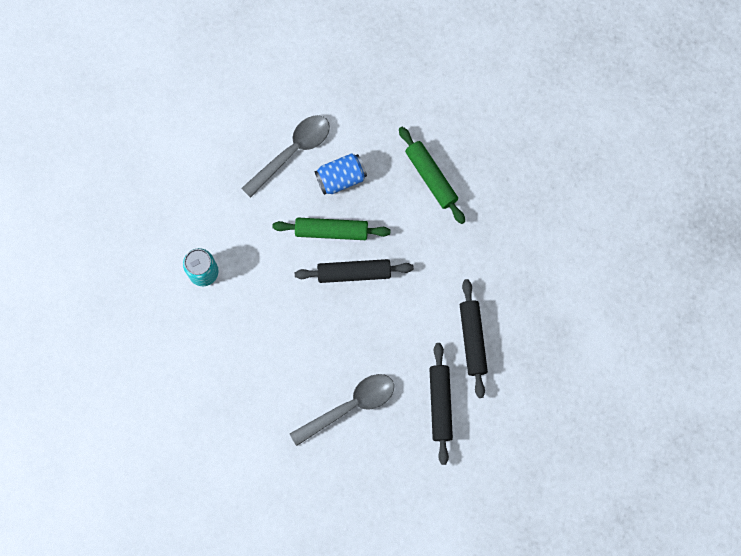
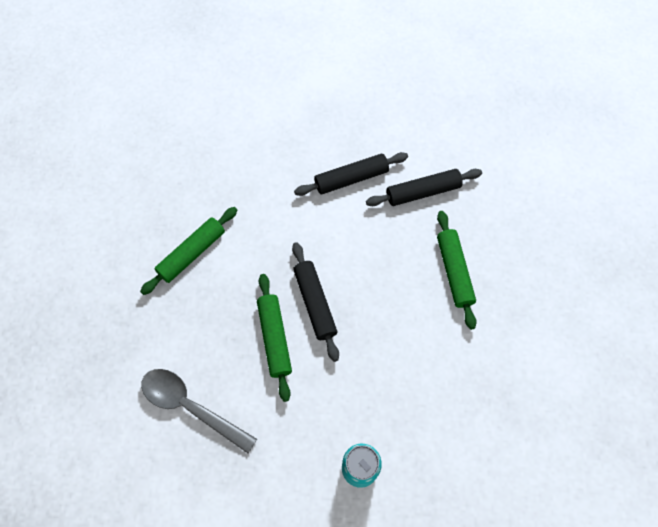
camera: 105 degrees left, 10 degrees down
grey spoon [290,374,394,446] -> green rolling pin [437,211,476,330]
blue can [315,153,367,195] -> none

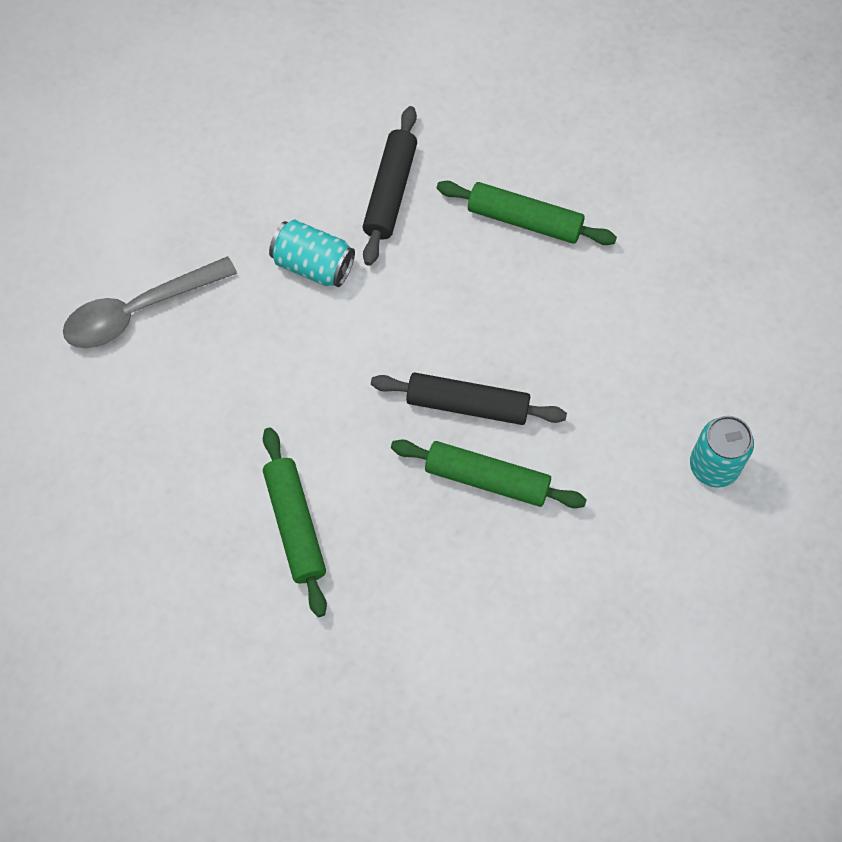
camera: 60 degrees left, 0 degrees up
grey spoon [141,369,257,453] -> grey spoon moved to [63,256,237,348]
black rolling pin [294,152,408,196] -> turquoise can [269,219,355,287]

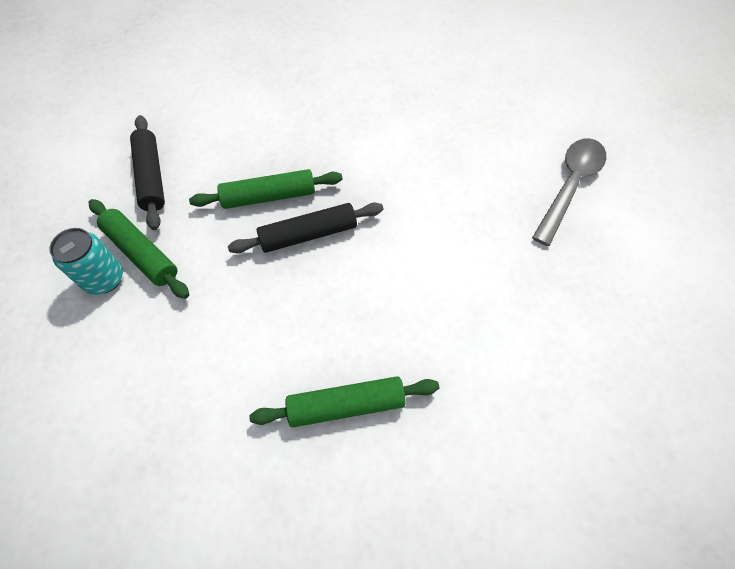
camera: 150 degrees right, 5 degrees down
green rolling pin [263,428,327,617] -> green rolling pin moved to [89,199,189,299]
turquoise can [269,219,355,287] -> none
black rolling pin [363,106,417,266] -> black rolling pin moved to [130,115,165,230]

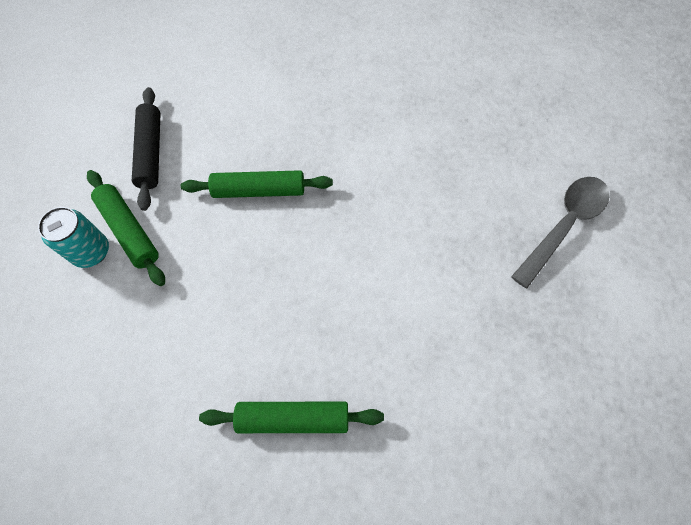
camera: 10 degrees right, 5 degrees up
black rolling pin [228,203,383,253] -> none

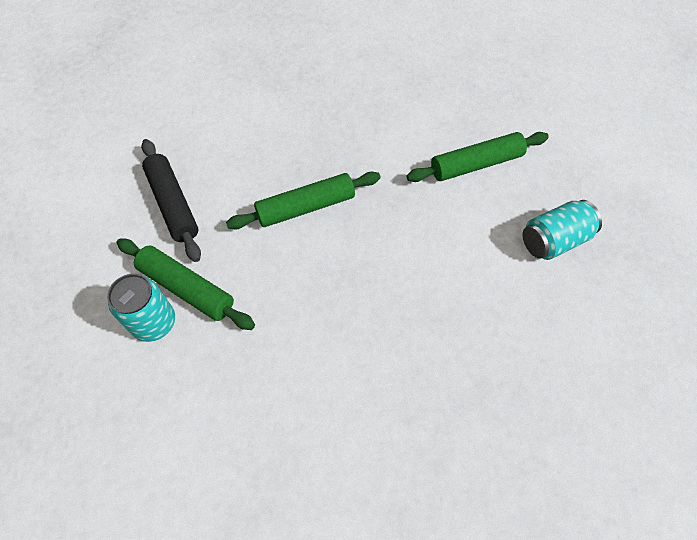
camera: 20 degrees left, 5 degrees down
green rolling pin [199,402,384,433] -> green rolling pin moved to [406,132,549,182]
grey spoon [511,177,610,288] -> none
none -> turquoise can [523,200,602,260]

